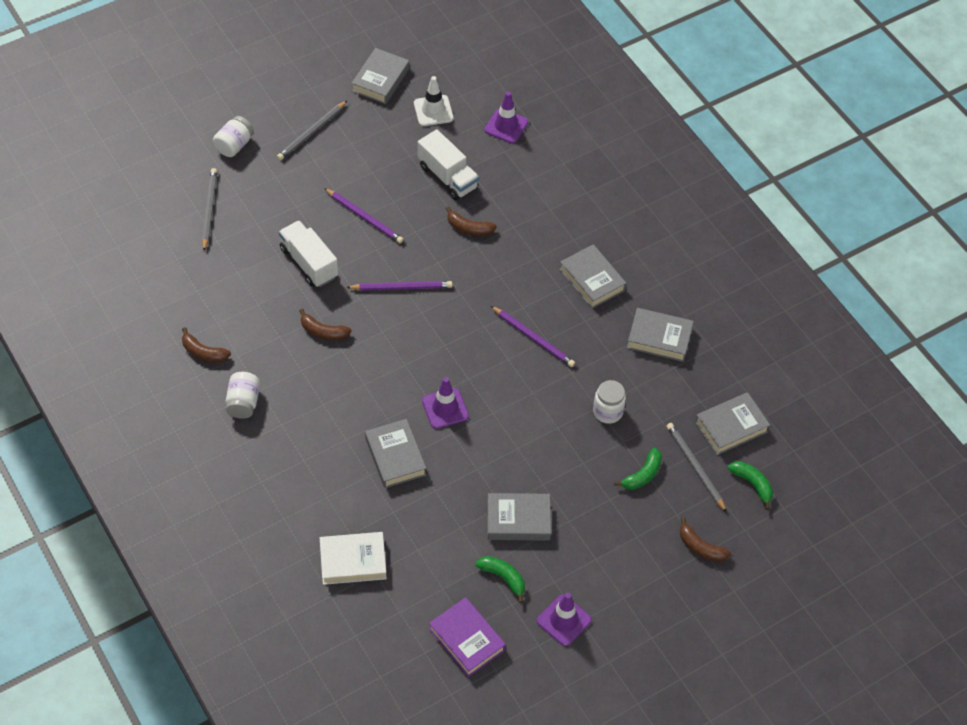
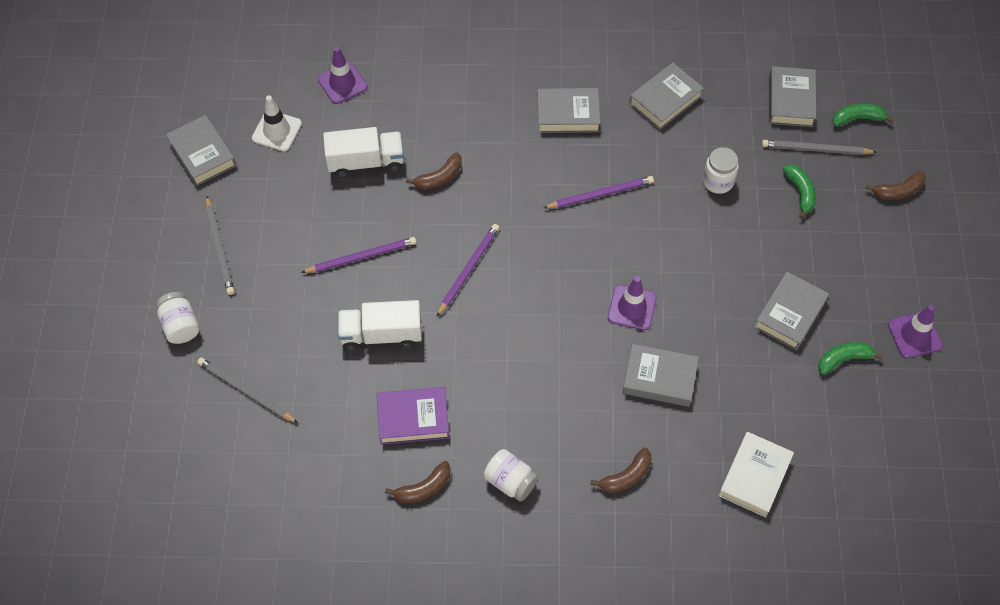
camera: 55 degrees left, 5 degrees up
brown banana [299,309,351,340] -> brown banana moved to [590,448,652,493]
purple book [429,597,506,677] -> purple book moved to [377,387,449,445]

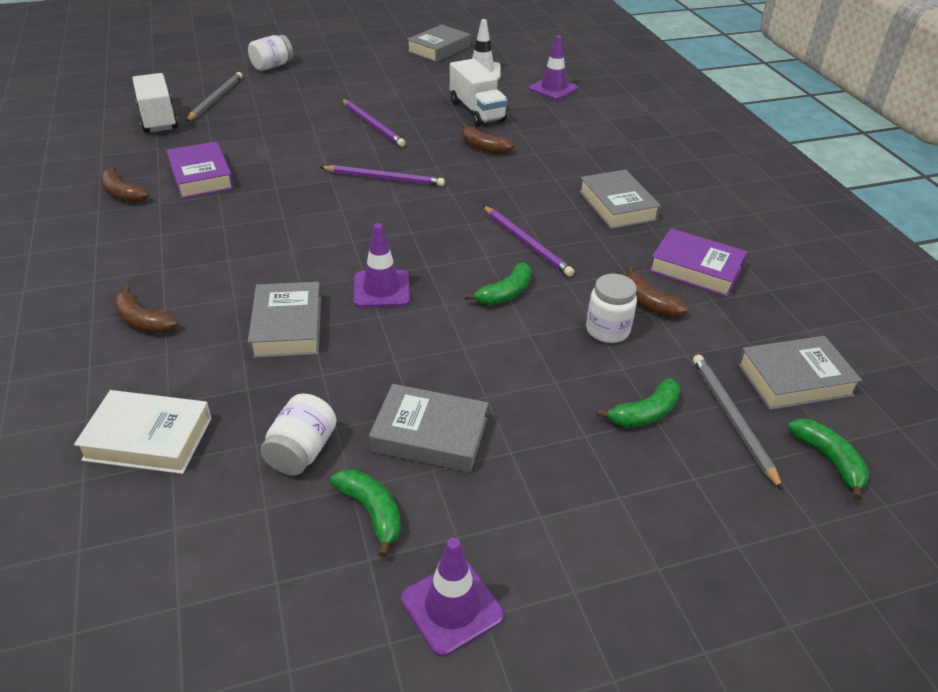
camera: 70 degrees right, 20 degrees down
grey pencil [206,196,234,295] -> none
white truck [338,300,422,351] -> white truck moved to [132,73,179,133]
white jar [484,449,539,502] -> white jar moved to [260,394,337,476]
grey book [629,63,704,130] -> purple book [649,228,747,297]
brown banana [866,171,926,200] -> brown banana moved to [625,266,688,317]
none -> green banana [465,262,532,305]

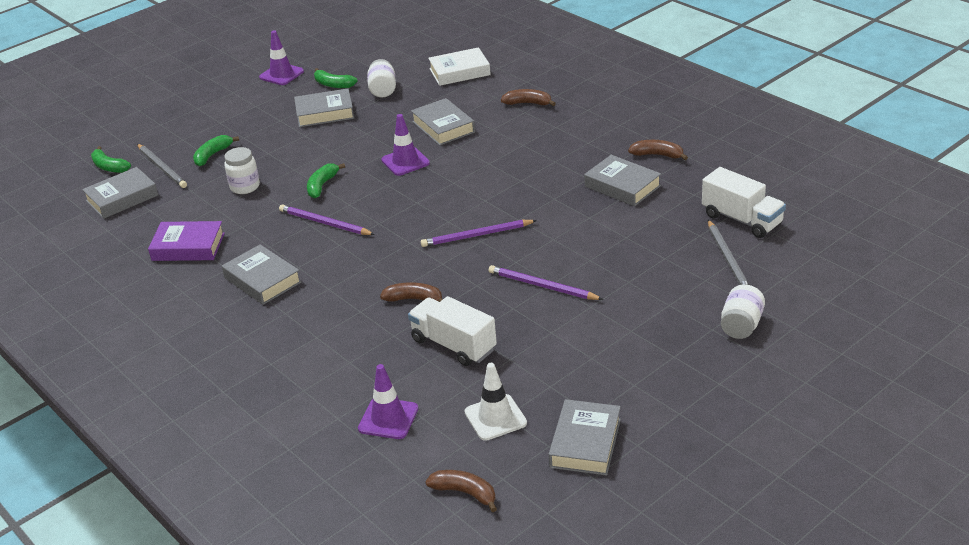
camera: 160 degrees right, 5 degrees down
purple book [166,141,234,199] -> grey book [584,155,661,206]
brown banana [625,266,688,317] -> brown banana moved to [425,470,497,512]

